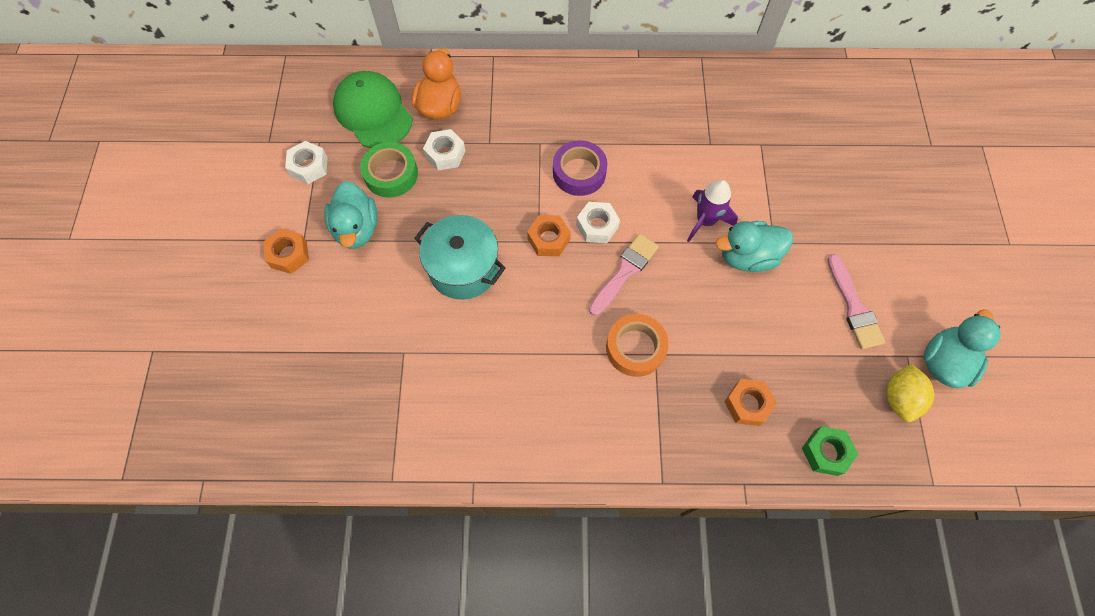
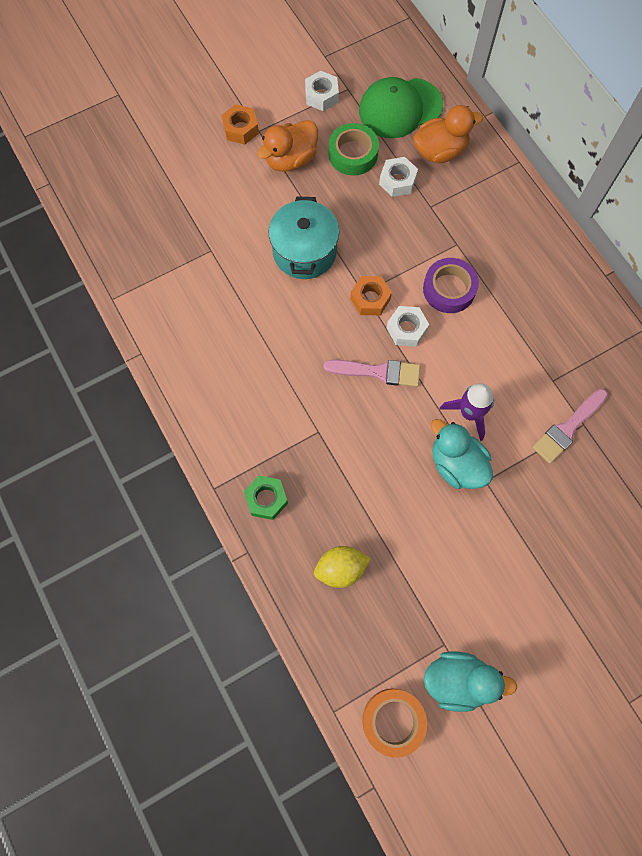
camera: 60 degrees right, 5 degrees up
turquoise duck [324,181,377,249] -> orange duck [257,120,318,172]
green cap [333,71,413,148] -> green cap turned 135 degrees counterclockwise [359,77,443,138]
orange tape [606,314,669,377] -> orange tape moved to [362,688,427,758]
orange nut [724,379,777,426] -> none
green nut [802,426,858,476] -> green nut moved to [244,476,288,520]
pink brush [827,254,885,349] -> pink brush moved to [532,389,608,464]
yellow lemon [886,364,934,422] -> yellow lemon moved to [314,546,371,588]

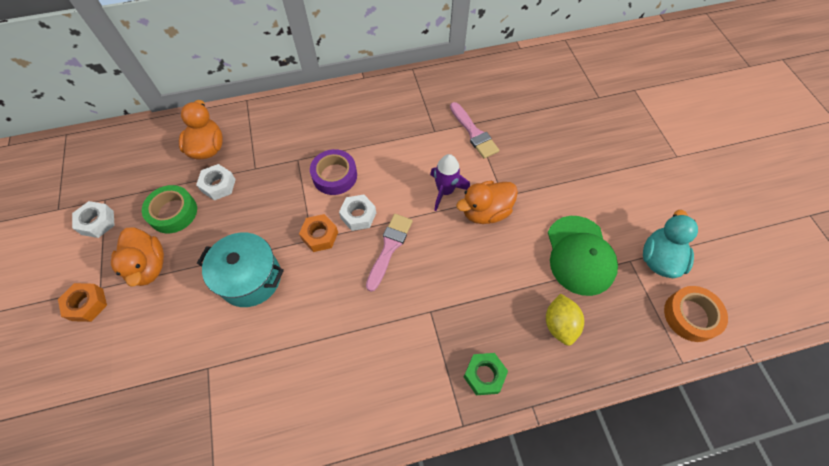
camera: 75 degrees left, 10 degrees down
green cap [359,77,443,138] -> green cap moved to [548,216,618,296]
turquoise duck [431,419,493,489] -> orange duck [456,181,518,224]

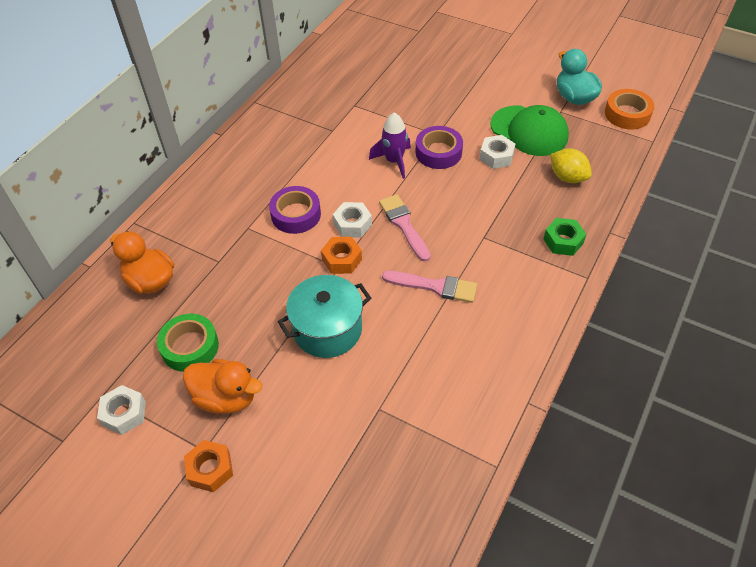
camera: 45 degrees left, 10 degrees down
white nut [196,164,236,201] -> white nut moved to [480,135,515,169]
pink brush [450,102,499,159] -> pink brush moved to [382,271,477,303]
orange duck [456,181,518,224] -> purple tape [416,126,463,169]

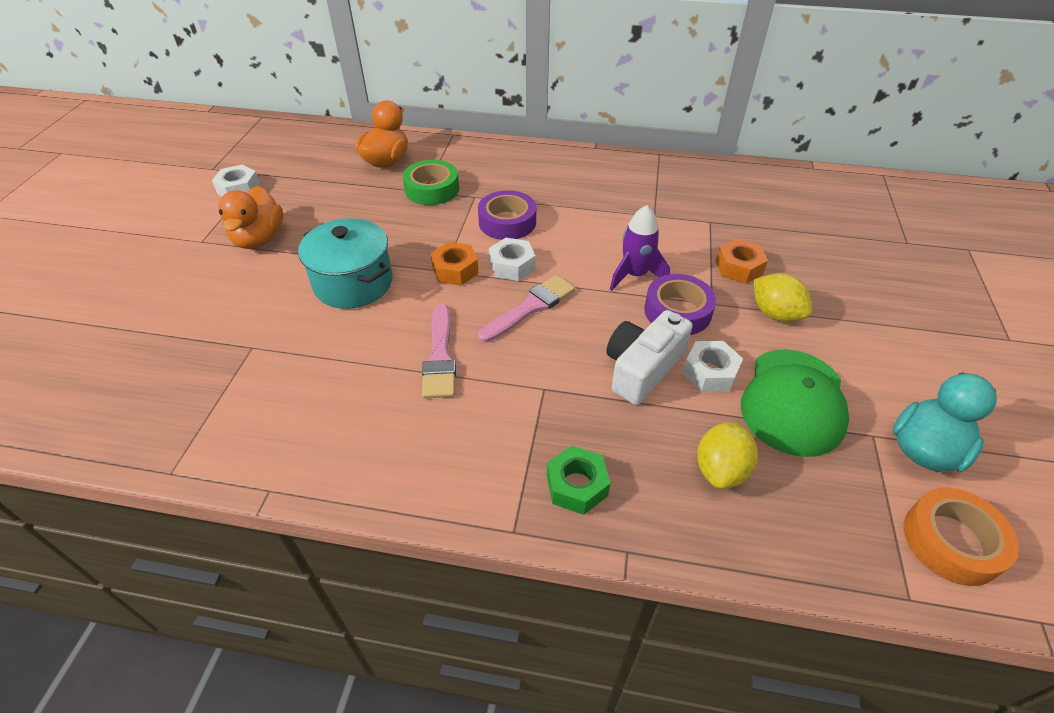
camera: 70 degrees right, 5 degrees down
green tape [157,314,219,372] -> green tape moved to [402,160,459,205]
orange nut [184,440,233,492] -> orange nut moved to [716,239,768,284]
none -> white camera [606,310,693,405]
none -> yellow lemon [754,273,812,322]

